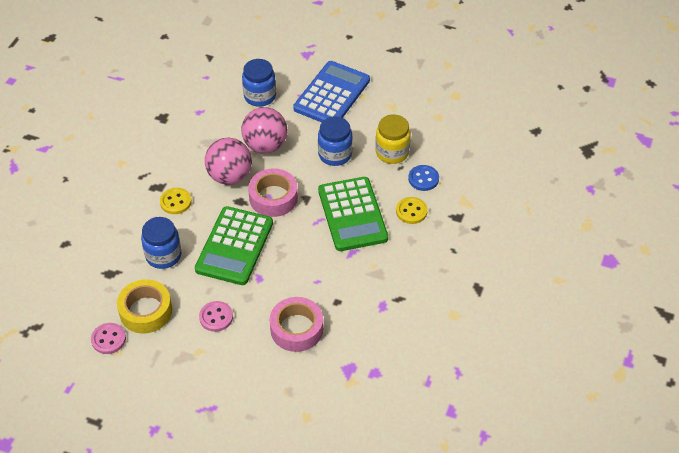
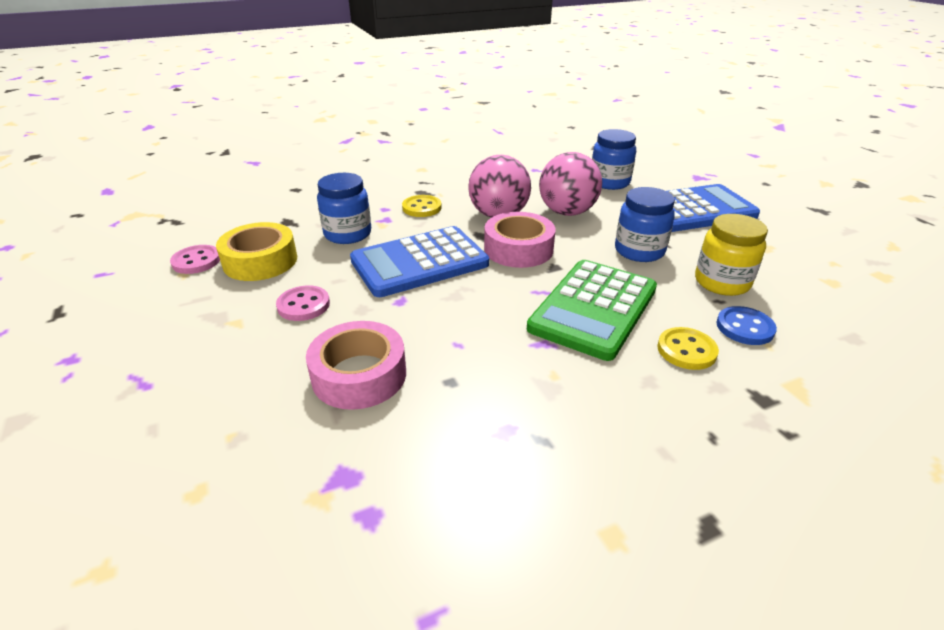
camera: 45 degrees right, 15 degrees down
green calculator [195,206,273,285] -> blue calculator [350,226,489,297]

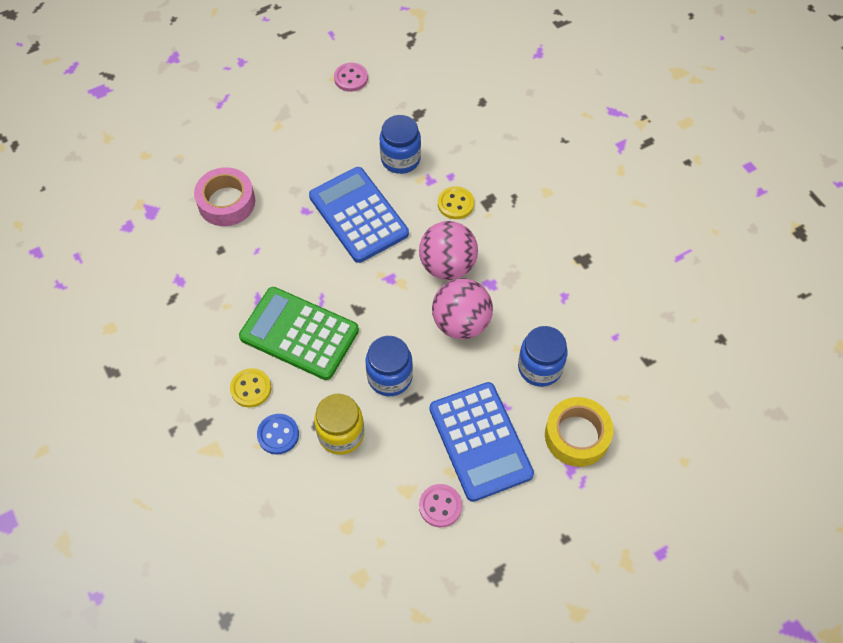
camera: 85 degrees right, 25 degrees up
yellow tape [216,222,297,281] -> yellow tape moved to [545,397,613,467]
pink button [276,285,330,321] -> pink button moved to [419,484,462,527]
pink tape [484,212,556,268] -> none

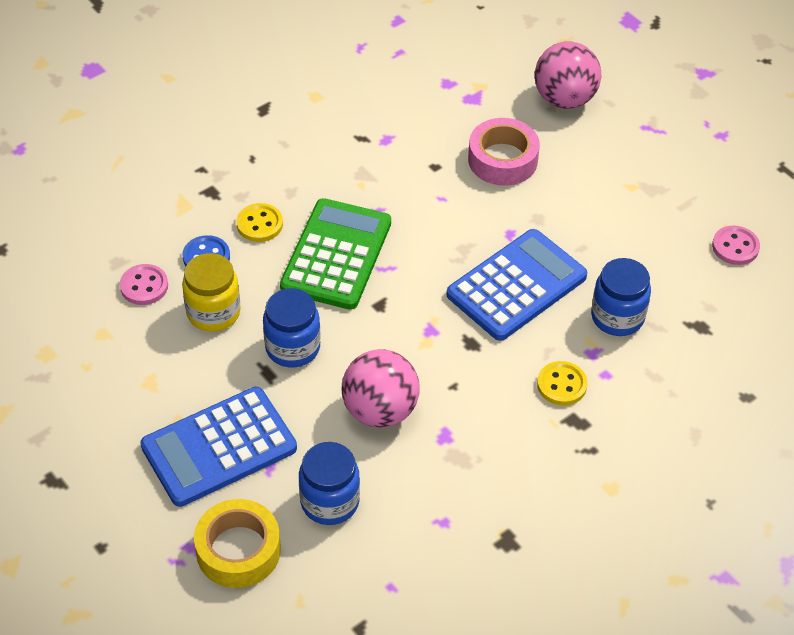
camera: 80 degrees right, 10 degrees down
pink ball [419,221,478,280] -> pink ball moved to [535,41,601,109]
pink button [419,484,462,527] -> pink button moved to [120,264,168,305]

